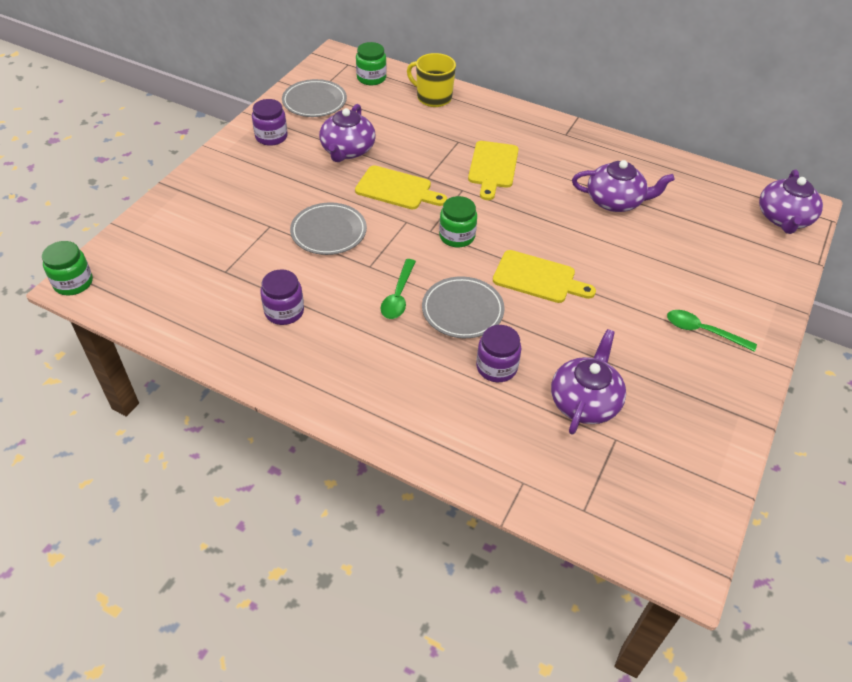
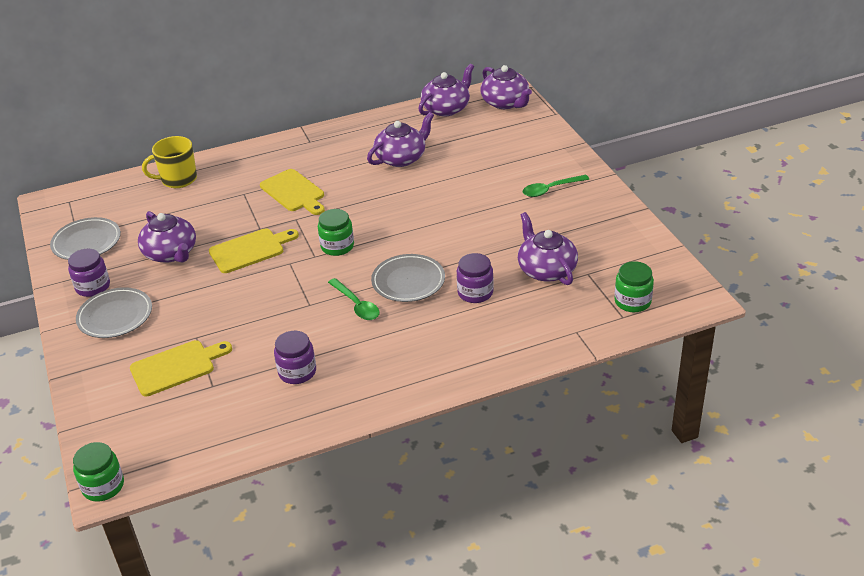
camera: 45 degrees left, 10 degrees down
grey plate [290,202,367,255] -> grey plate moved to [76,287,152,338]
green jar [356,42,387,85] -> green jar moved to [614,261,654,312]
yellow cutting board [493,250,596,303] -> yellow cutting board moved to [130,340,232,396]
none -> purple teapot [418,64,474,117]

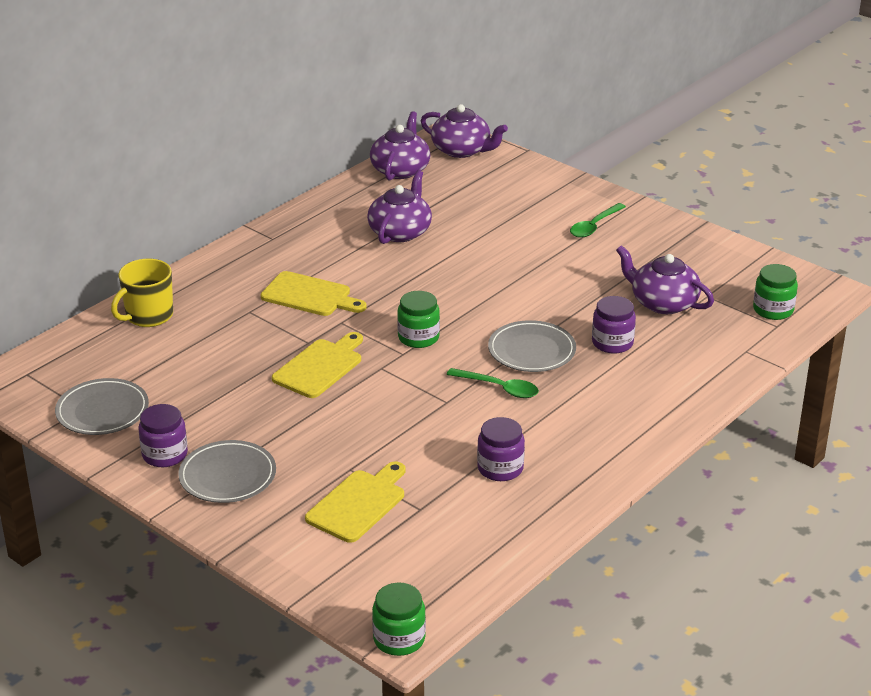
camera: 30 degrees left, 5 degrees down
purple teapot [138,211,196,263] -> none

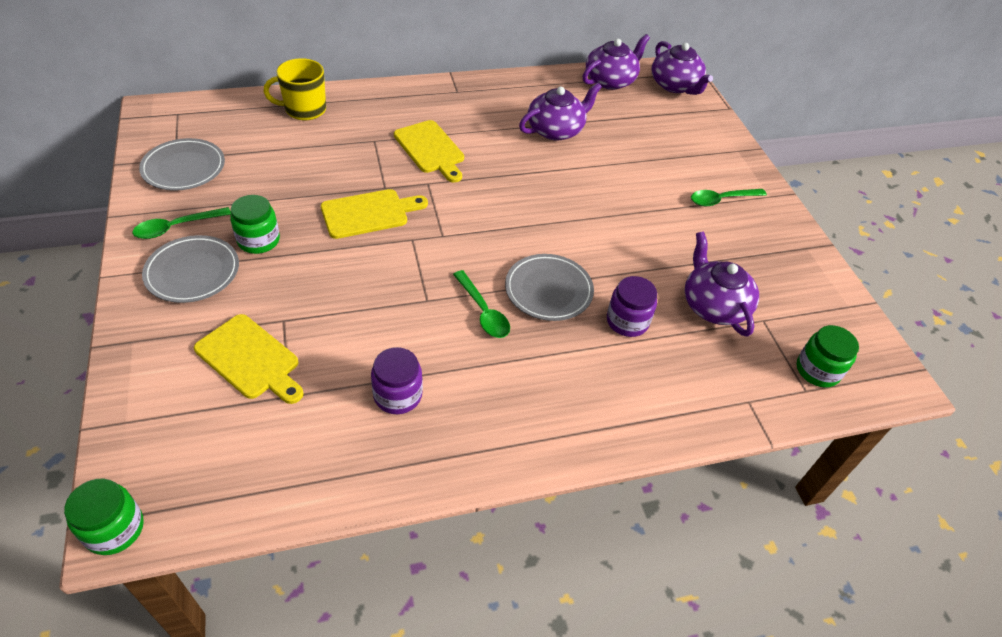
camera: 30 degrees right, 15 degrees up
purple jar [138,404,188,467] -> green spoon [133,207,231,239]
yellow cutting board [305,461,405,543] -> yellow cutting board turned 60 degrees clockwise [194,314,304,404]
green jar [397,291,440,348] -> green jar moved to [230,195,280,254]

